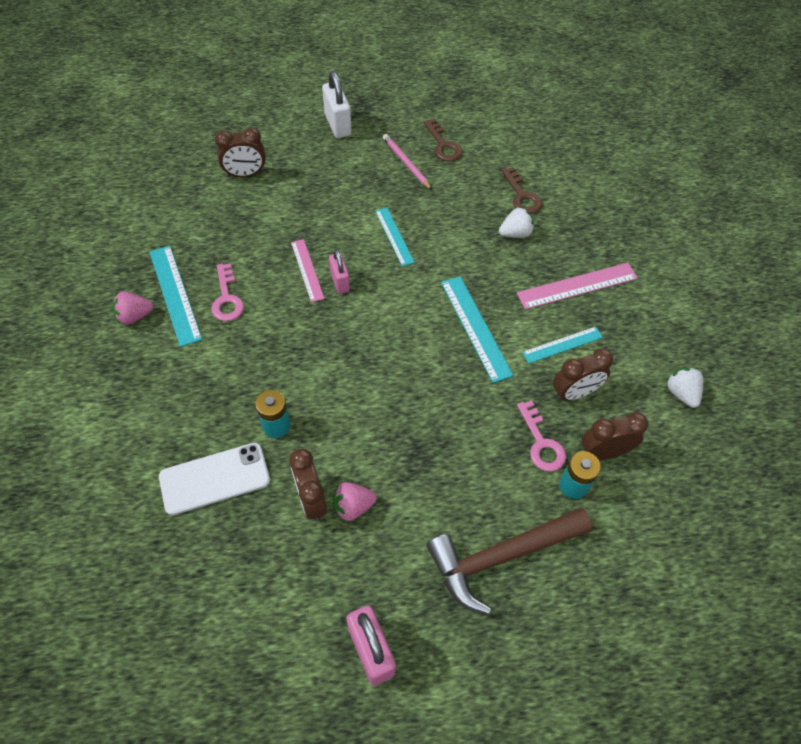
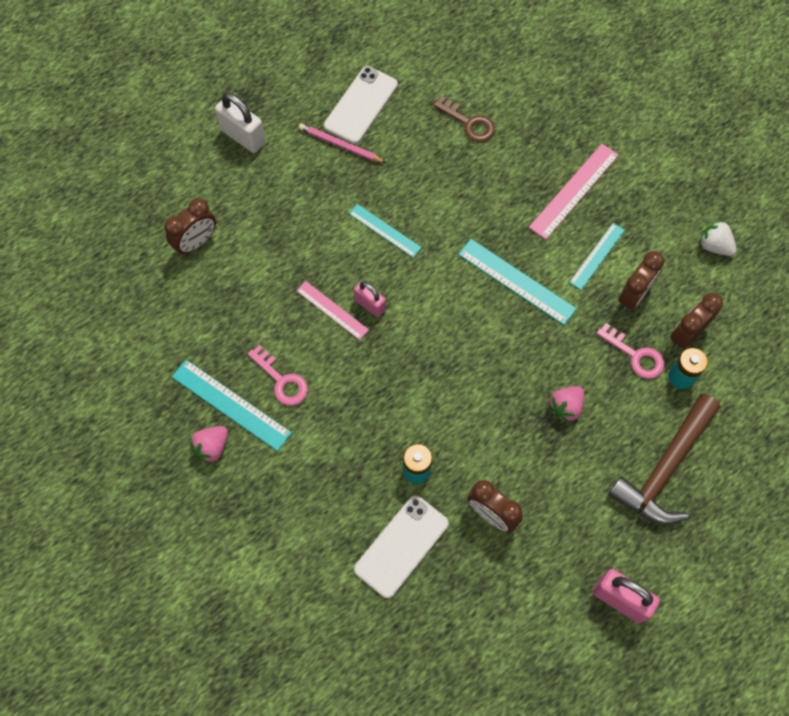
camera: 30 degrees left, 10 degrees up
pink strawberry [332,482,377,521] -> pink strawberry moved to [548,386,584,423]
brown key [424,119,462,161] -> white phone [324,66,398,144]
white strawberry [499,207,534,238] -> none

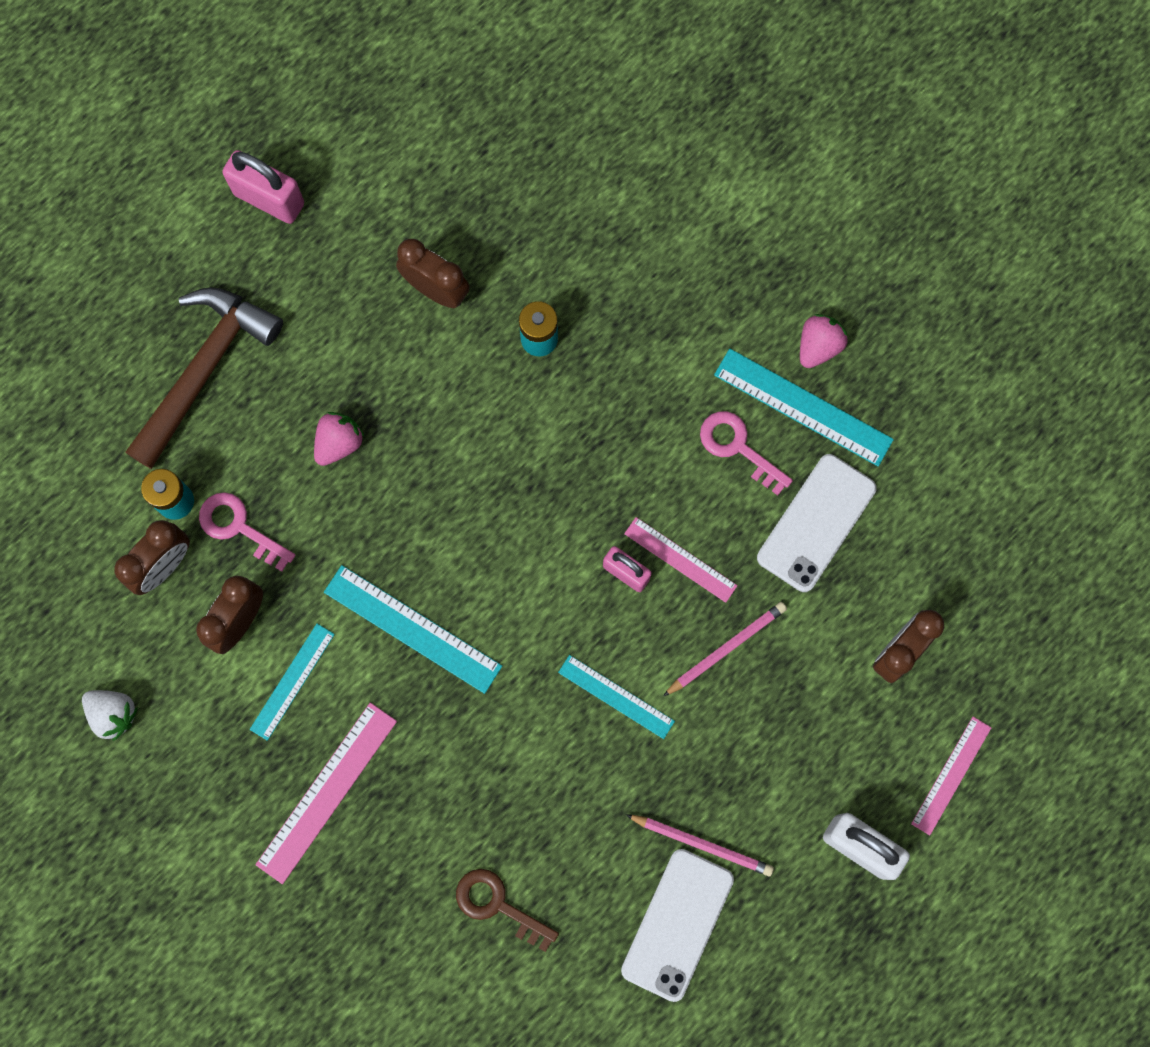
camera: 175 degrees right, 10 degrees up
white phone [354,495,449,598] -> white phone moved to [757,454,877,592]
none -> pink pencil [663,602,787,696]
none -> pink ruler [911,717,991,835]

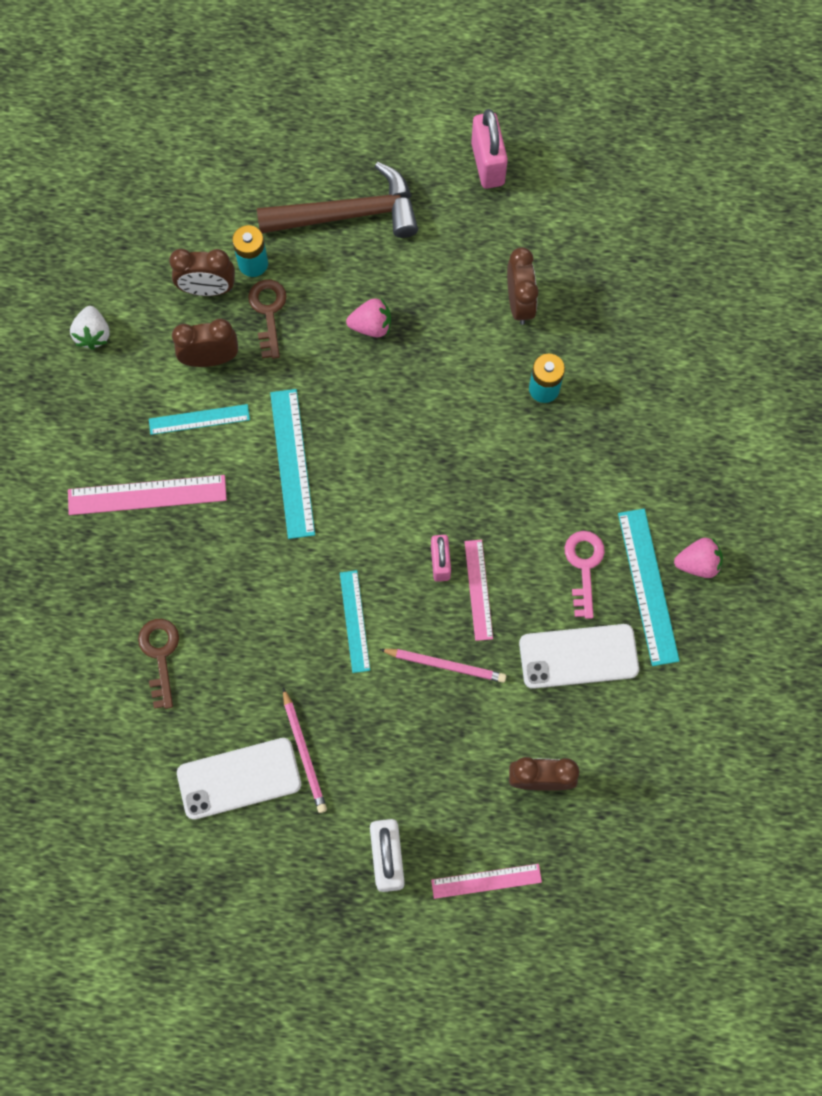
camera: 50 degrees right, 5 degrees down
pink key [199,492,295,572] -> brown key [248,279,287,359]

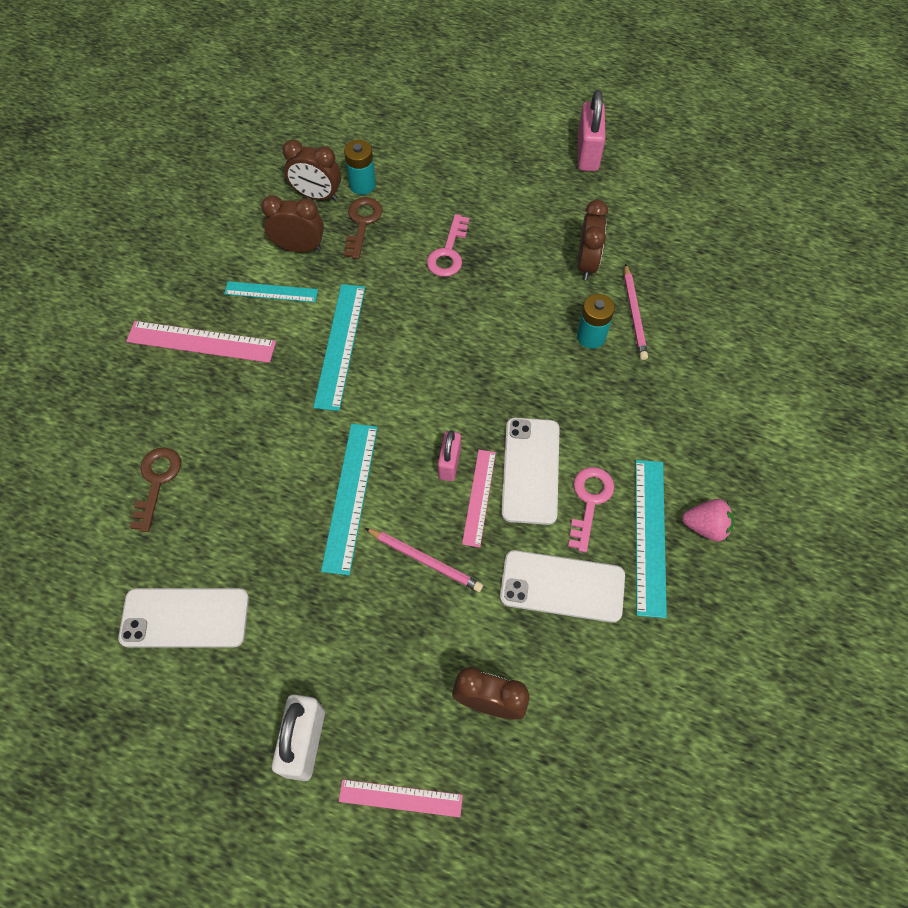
camera: 15 degrees right, 10 degrees down
white strawberry [70,306,110,350] -> none
brown hammer [257,162,418,238] -> none
pink pencil [283,688,327,813] -> pink pencil moved to [624,263,648,360]
turquoise ruler [340,570,370,673] -> turquoise ruler [321,424,378,575], size x1.55
pink strawberry [346,298,391,338] -> pink key [427,214,469,277]
none -> white phone [501,418,560,525]

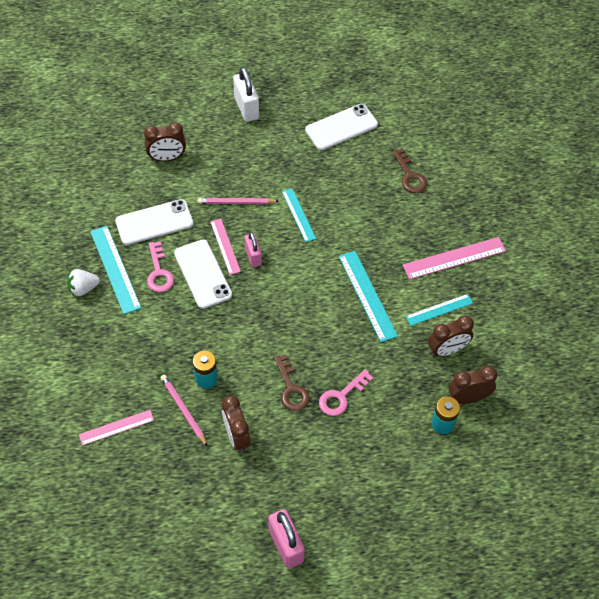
camera: 150 degrees right, 5 degrees down
turquoise ruler [321,424,378,575] -> turquoise ruler [282,188,316,242], size x0.64
pink ruler [339,779,463,817] -> pink ruler moved to [79,410,154,446]
brown key [344,197,383,259] -> brown key moved to [274,354,310,411]
pink key [427,214,469,277] -> pink key turned 120 degrees counterclockwise [319,369,373,416]
pink strawberry [682,499,734,541] -> white strawberry [67,269,100,296]

